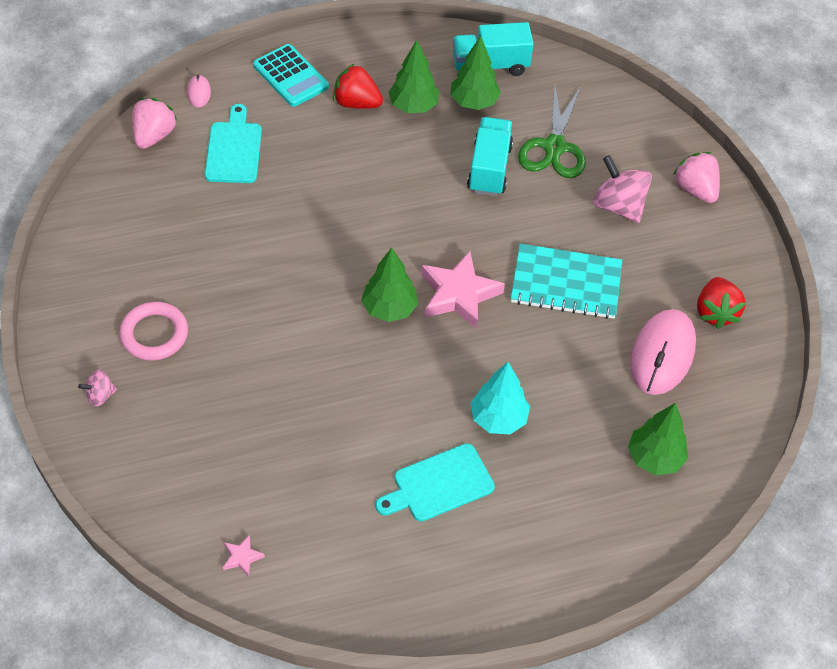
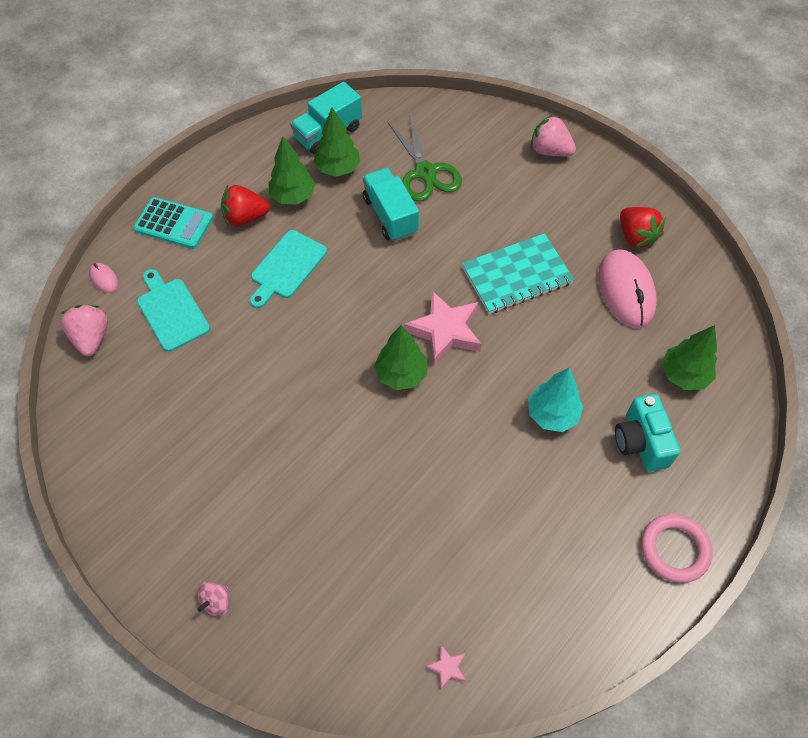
camera: 30 degrees left, 5 degrees up
pink ring [119,302,188,360] -> pink ring moved to [641,514,713,583]
turquoise cutting board [375,443,495,521] -> turquoise cutting board moved to [250,230,327,308]
pink spinning top [593,155,652,223] -> none
none -> turquoise camera [615,394,680,472]

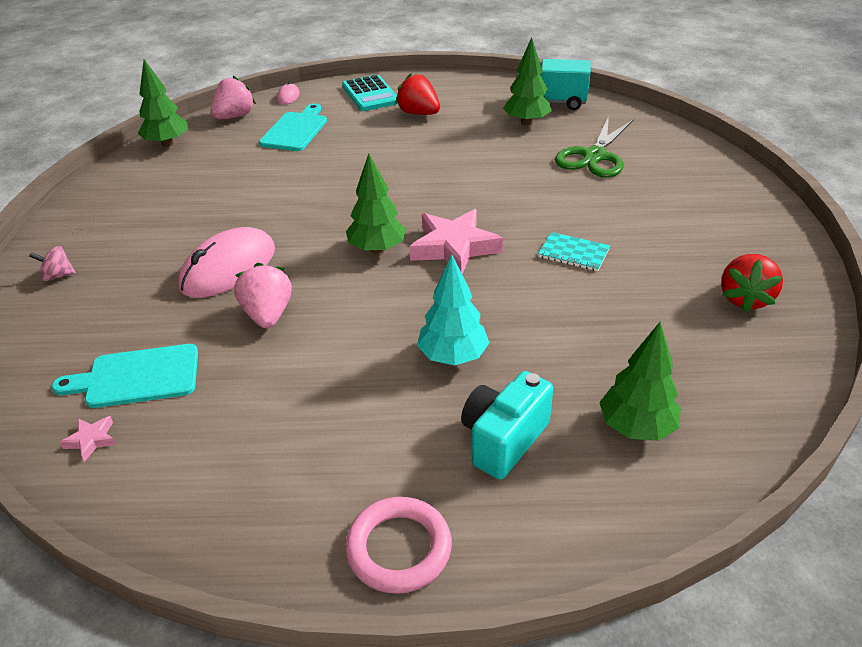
camera: 50 degrees right, 20 degrees down
turquoise cutting board [250,230,327,308] -> turquoise cutting board moved to [52,344,198,408]
green tree [268,136,316,204] -> green tree moved to [138,59,188,147]
turquoise truck [363,168,419,241] -> none
turquoise notebook [462,233,574,314] -> turquoise notebook [538,232,610,271], size x0.54
pink strawberry [531,115,576,157] -> pink strawberry moved to [234,263,292,328]
pink mouse [598,249,657,328] -> pink mouse moved to [178,227,275,298]

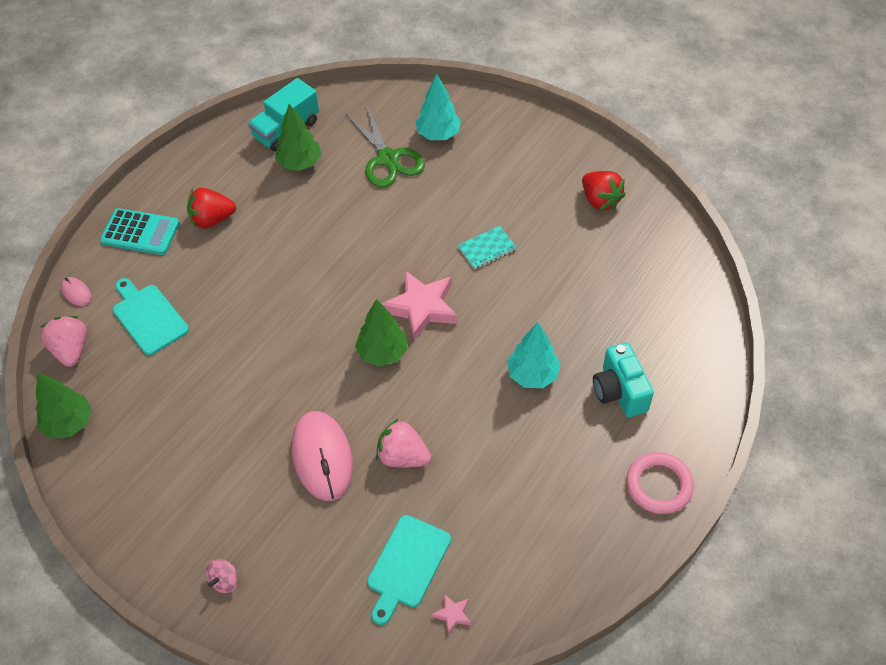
camera: 55 degrees left, 15 degrees up
green tree [599,322,681,441] -> none
none -> turquoise tree [415,74,461,140]

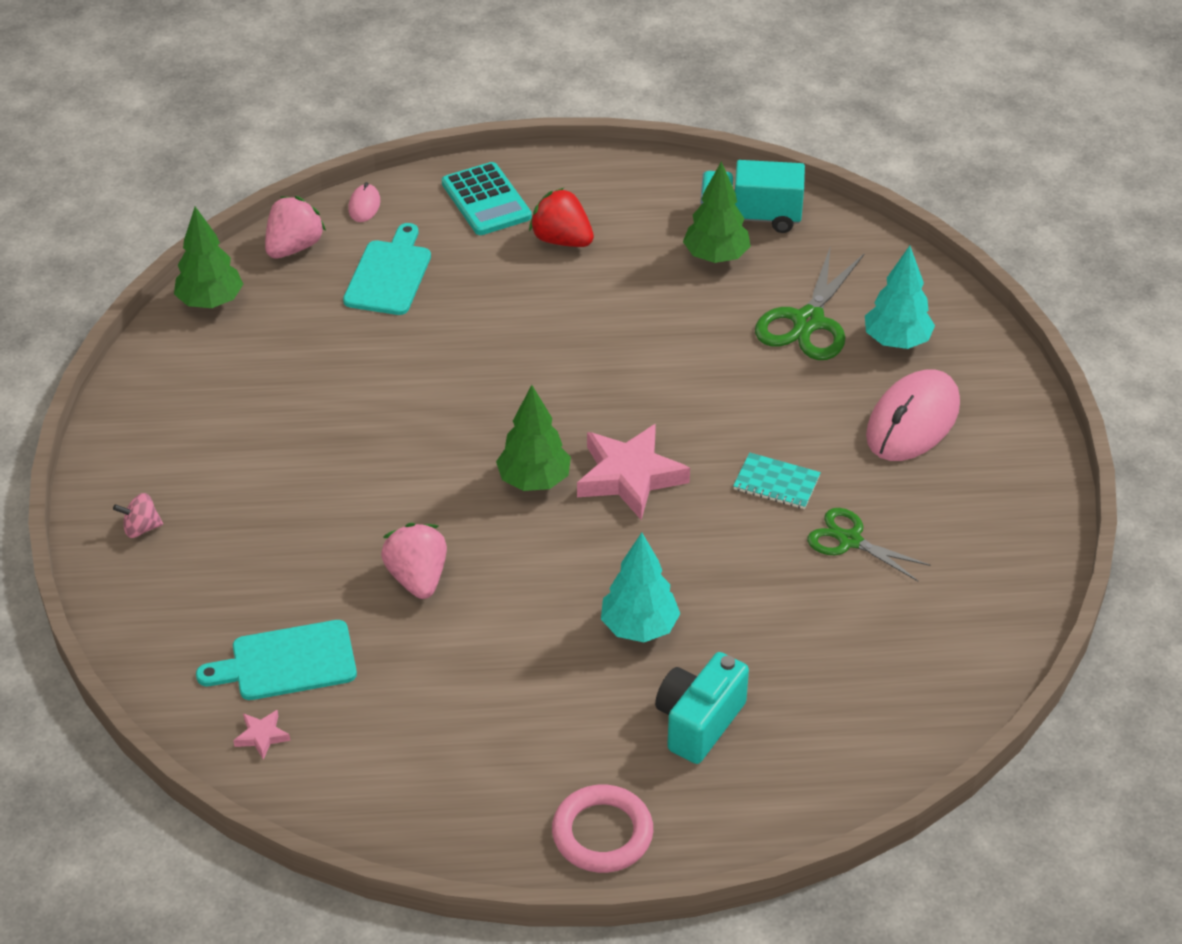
camera: 50 degrees right, 10 degrees down
pink mouse [292,411,353,501] -> pink mouse moved to [866,370,960,461]
red strawberry [582,171,626,211] -> none
none -> green scissors [807,508,931,581]

